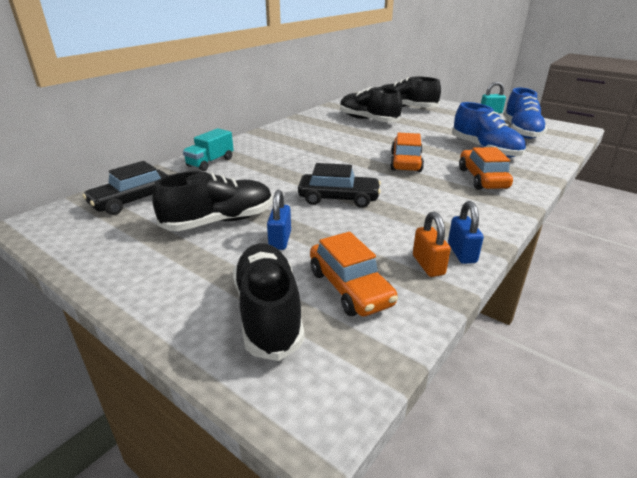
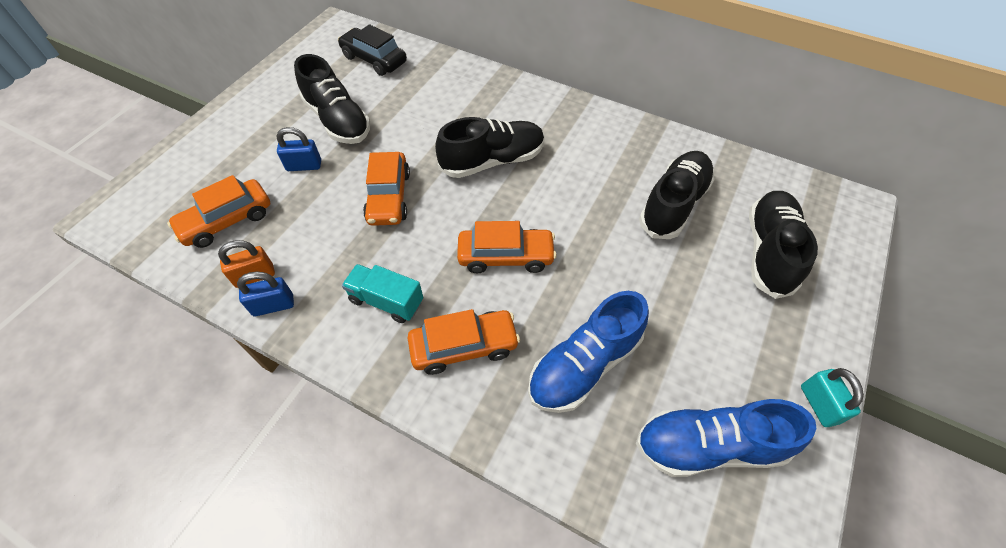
camera: 80 degrees right, 25 degrees up
turquoise truck [183,128,234,171] -> turquoise truck moved to [342,264,423,323]
black shoe [233,243,304,361] -> black shoe moved to [435,117,545,178]
black car [298,163,381,208] -> orange car [363,152,410,226]

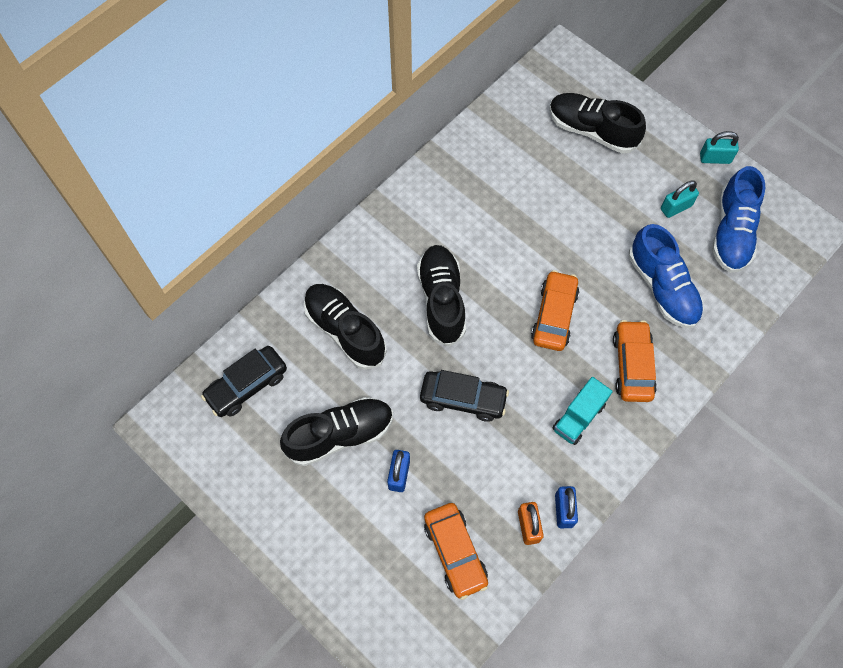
camera: 75 degrees left, 10 degrees up
orange car [363,152,410,226] -> black car [420,370,509,422]
black shoe [639,151,715,239] -> black shoe moved to [304,284,387,370]
none -> turquoise padlock [661,180,699,218]

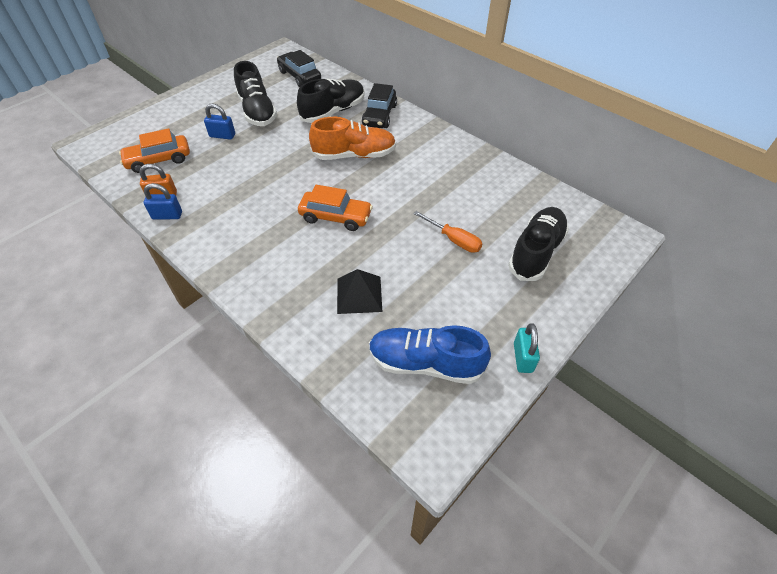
camera: 90 degrees right, 15 degrees down
black shoe [417,245,466,347] -> orange shoe [309,117,396,160]
black car [420,370,509,422] -> black car moved to [362,83,397,128]
turquoise truck [552,377,613,445] -> none
orange car [613,320,657,402] -> none
blue shoe [629,224,704,328] -> black pyramid [337,269,382,314]
turquoise padlock [661,180,699,218] -> none
none -> orange screwdriver [413,211,482,253]

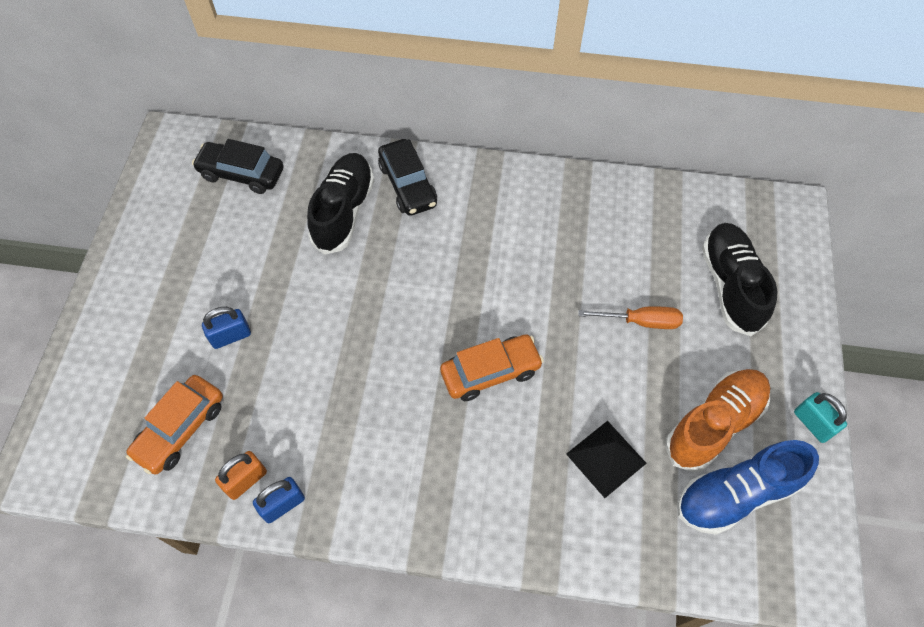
camera: 35 degrees left, 10 degrees up
black shoe [234,61,277,126] -> none
orange shoe [309,117,396,160] -> orange shoe moved to [665,369,771,472]

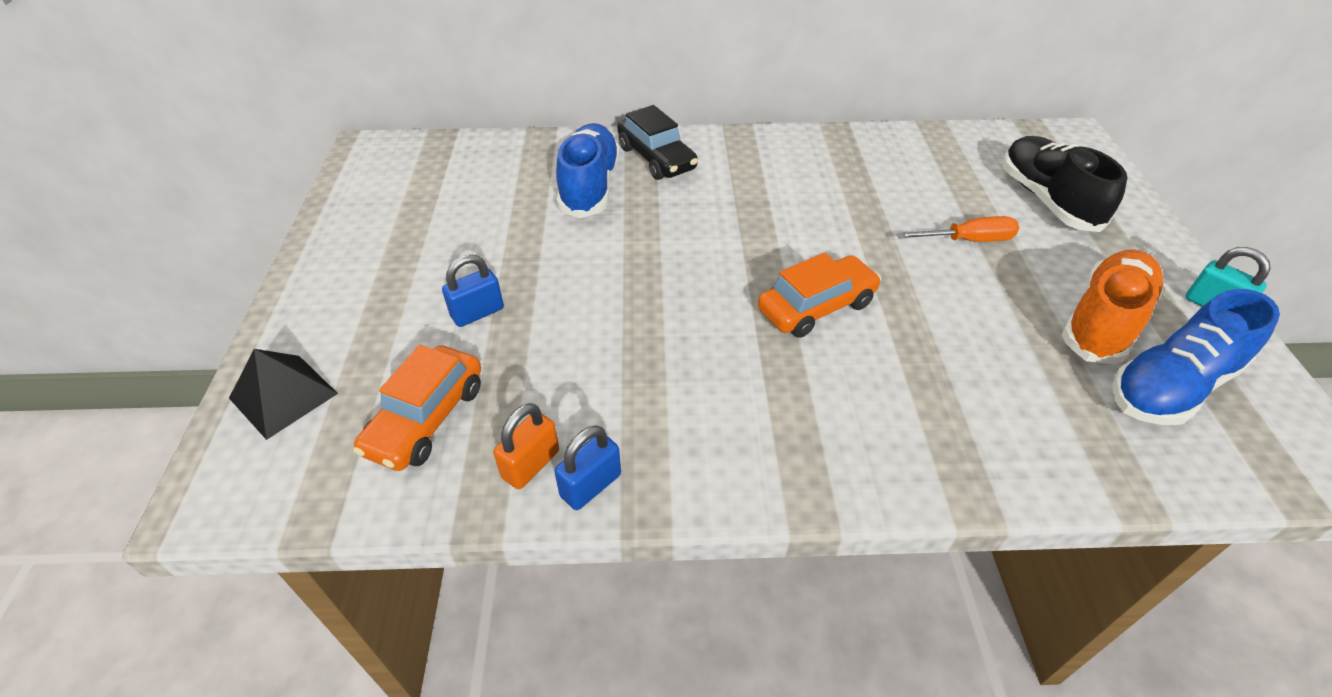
camera: 10 degrees left, 15 degrees down
black car [192,139,284,194] -> none
black shoe [307,153,374,255] -> blue shoe [556,123,620,218]
black pyramid [566,421,647,498] -> black pyramid moved to [229,349,338,440]

